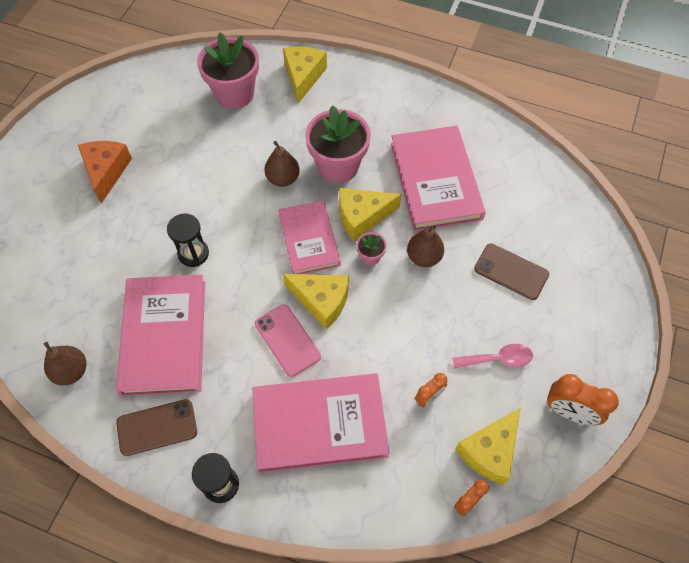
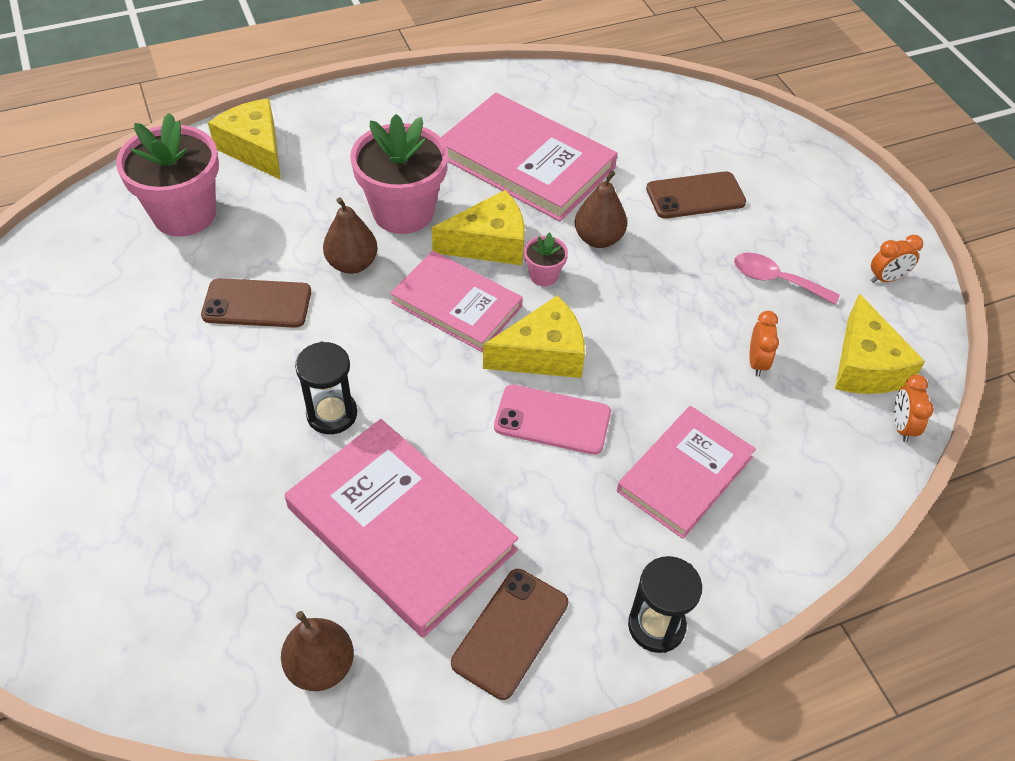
camera: 45 degrees left, 10 degrees down
orange cheese [78,141,132,204] -> none
pink book [252,373,389,473] -> pink book [617,406,756,539], size x0.65
yellow cheese [339,188,402,241] -> yellow cheese turned 135 degrees counterclockwise [432,190,525,265]
pink spoon [452,344,533,368] -> pink spoon turned 105 degrees counterclockwise [734,253,840,305]
orange clock [547,374,619,425] -> orange clock [871,235,923,283], size x0.59
none -> brown phone [201,278,311,328]

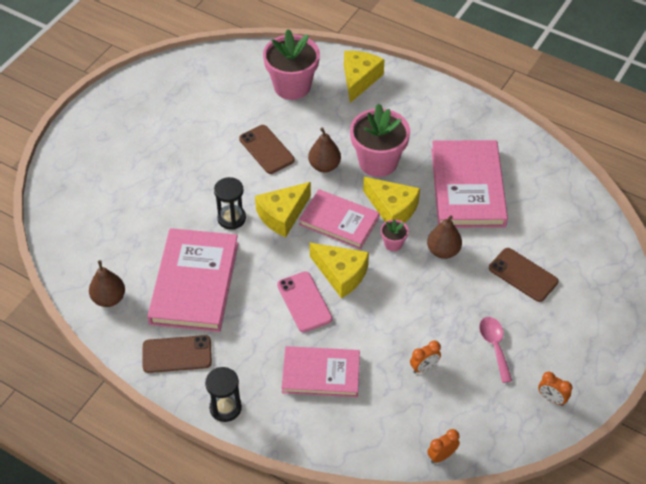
camera: 55 degrees right, 0 degrees up
pink book [390,251,523,352] -> pink book turned 60 degrees counterclockwise [299,189,380,249]
yellow cheese [835,294,925,394] -> yellow cheese moved to [255,182,311,237]

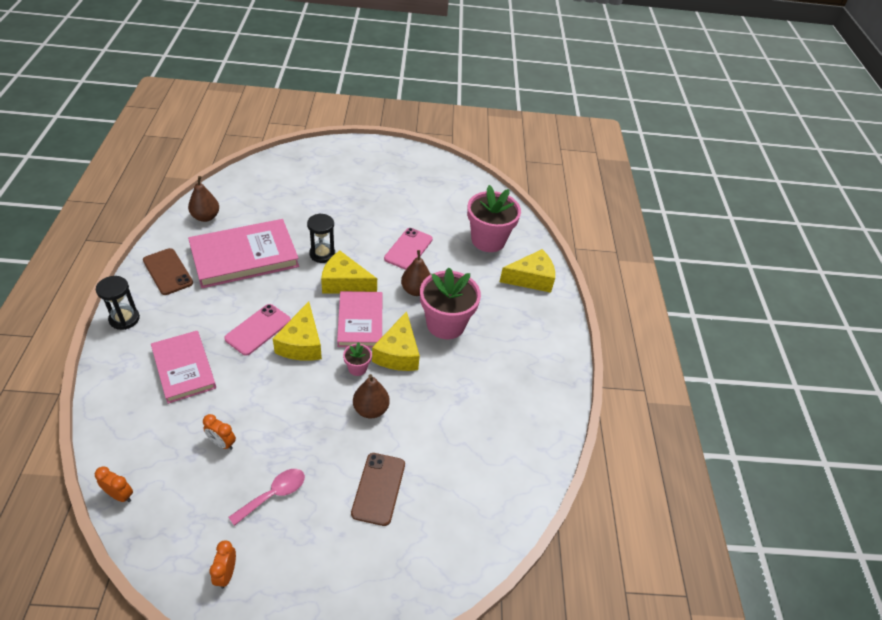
camera: 55 degrees right, 5 degrees down
brown phone [239,125,295,174] -> pink phone [384,228,433,270]
pink book [431,140,508,228] -> none

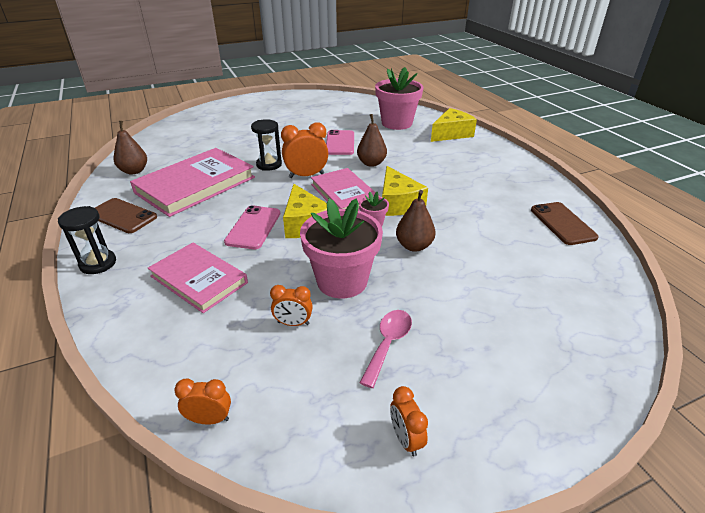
camera: 20 degrees left, 10 degrees down
yellow cheese [321,251,377,293] -> orange clock [281,122,328,178]
brown phone [351,453,405,526] -> brown phone moved to [531,202,599,245]
pink flower pot [420,268,481,339] -> pink flower pot moved to [300,198,383,298]

